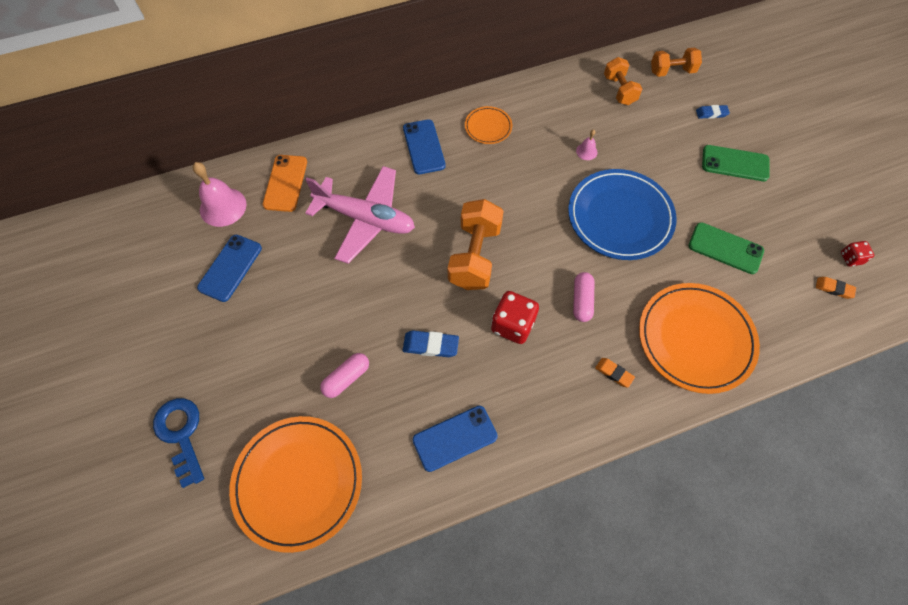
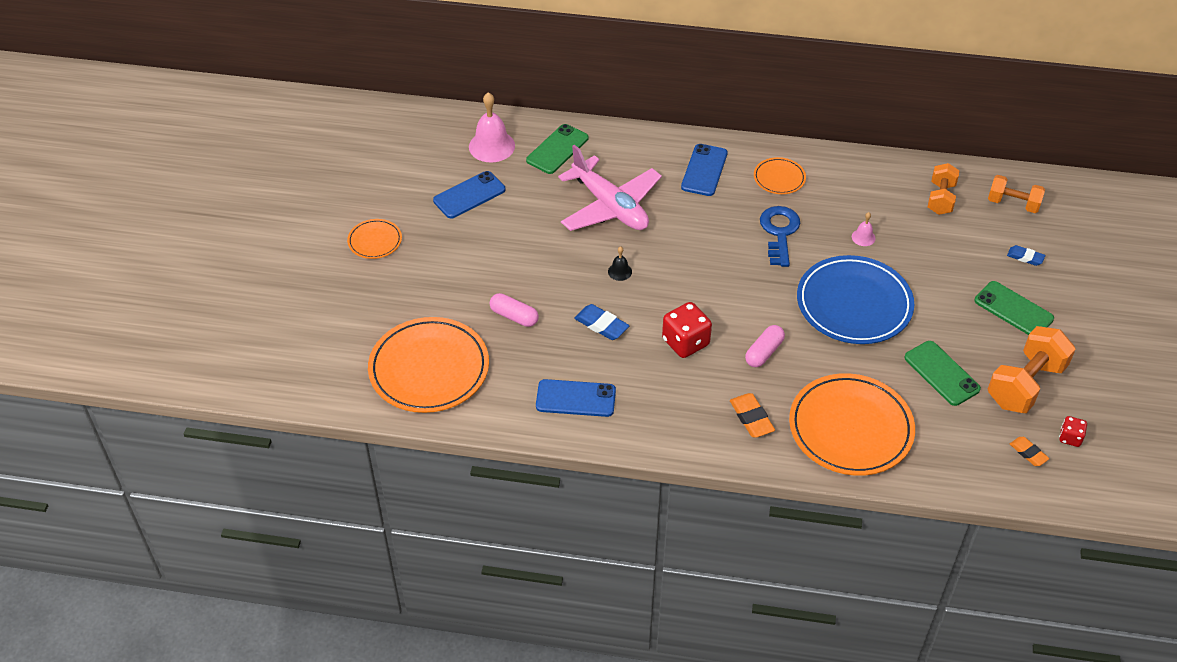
camera: 30 degrees right, 15 degrees down
blue key [153,398,204,488] -> blue key moved to [760,206,800,267]
orange phone [263,155,307,212] -> green phone [526,124,588,174]
pink capsule [320,353,369,398] -> pink capsule turned 45 degrees clockwise [490,293,539,327]
orange dumbbell [448,199,504,290] -> orange dumbbell moved to [988,326,1076,413]
orange eraser [595,358,635,388] -> orange eraser [730,393,775,438], size x1.51
none -> orange plate [347,219,402,259]
none -> black bell [608,246,632,281]

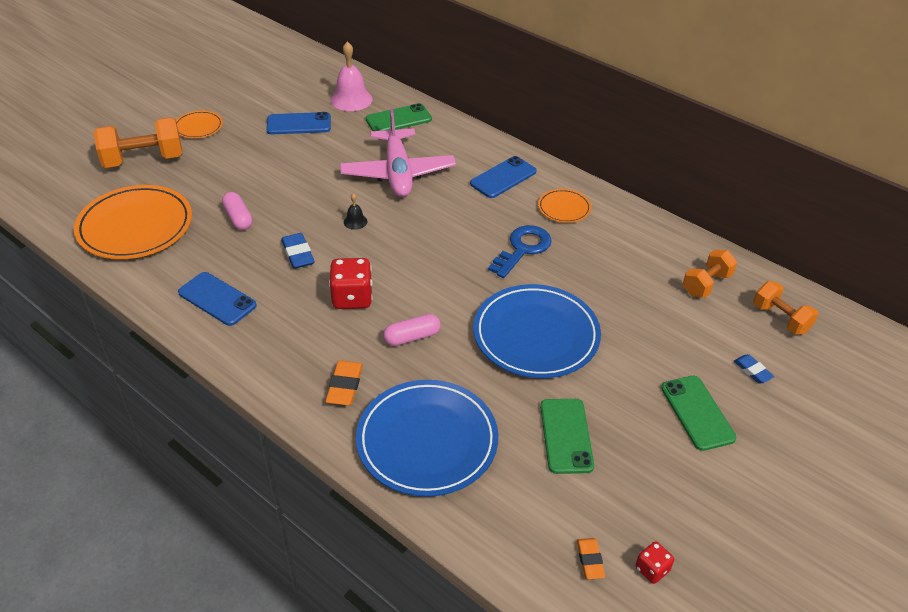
camera: 30 degrees right, 5 degrees down
orange plate [789,373,915,476] -> blue plate [356,380,498,497]
pink bell [852,212,875,246] -> none
orange dumbbell [988,326,1076,413] -> orange dumbbell moved to [93,117,183,168]

